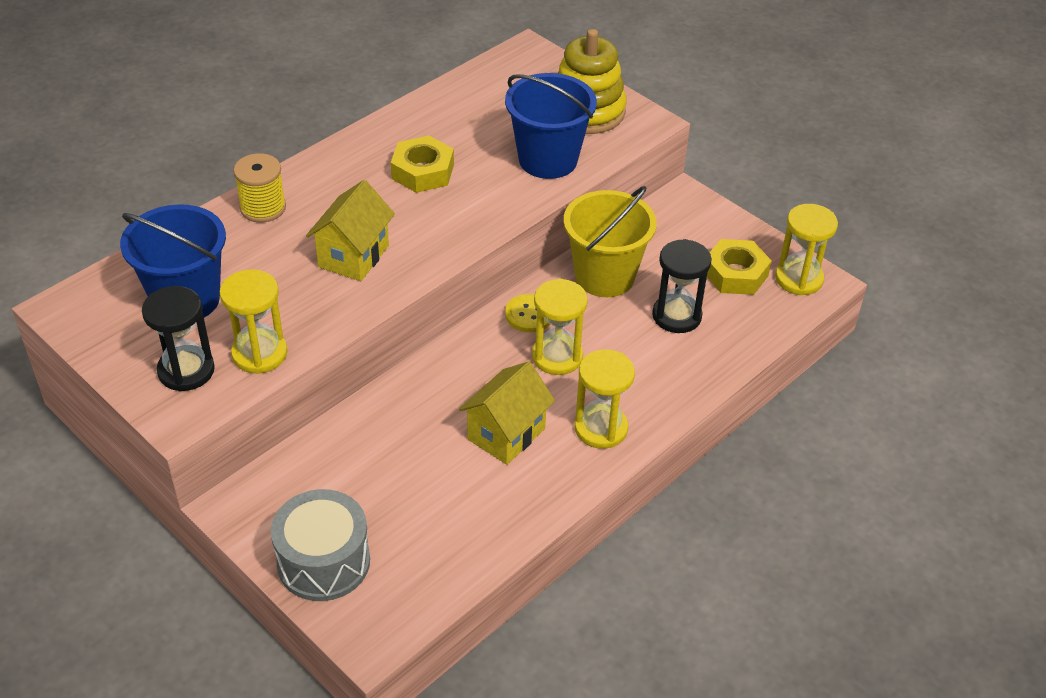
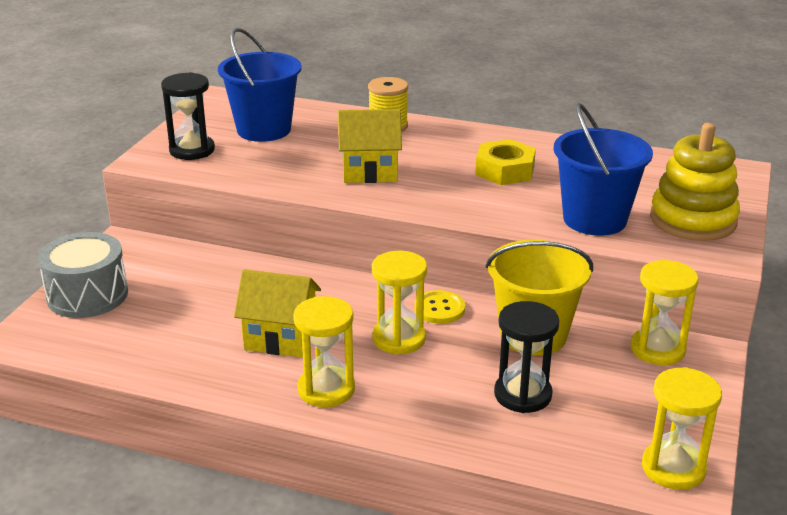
camera: 65 degrees right, 15 degrees down
yellow hourglass [220,269,288,374] -> yellow hourglass moved to [630,260,699,365]
yellow nut [707,239,772,295] -> none

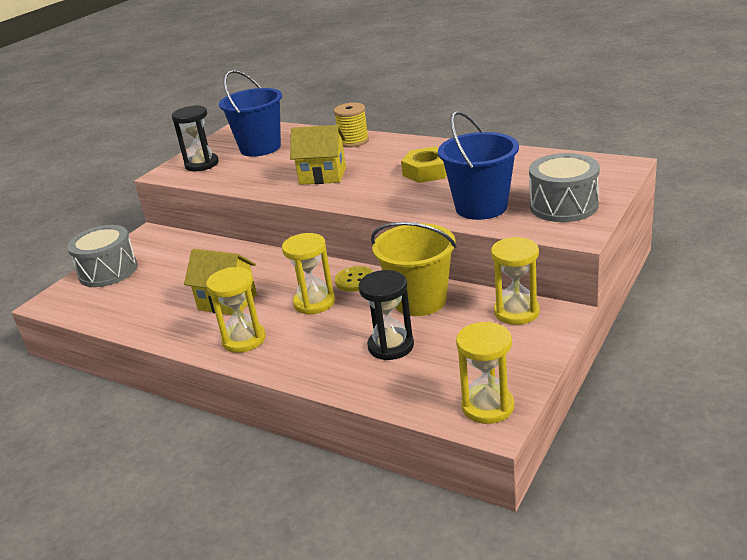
camera: 15 degrees right, 0 degrees up
yellow stacking toy [650,123,740,241] -> grey drum [529,153,600,222]

